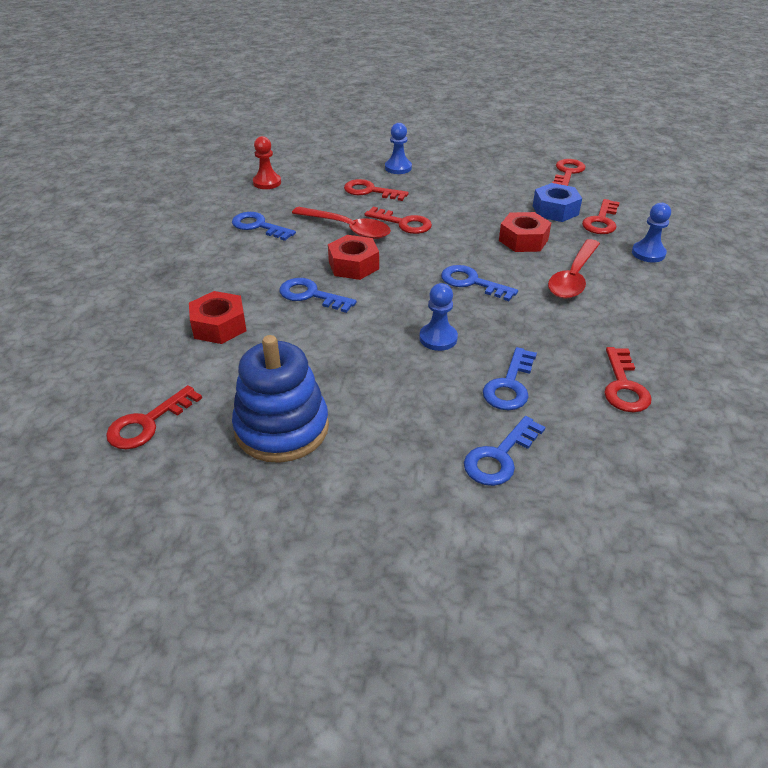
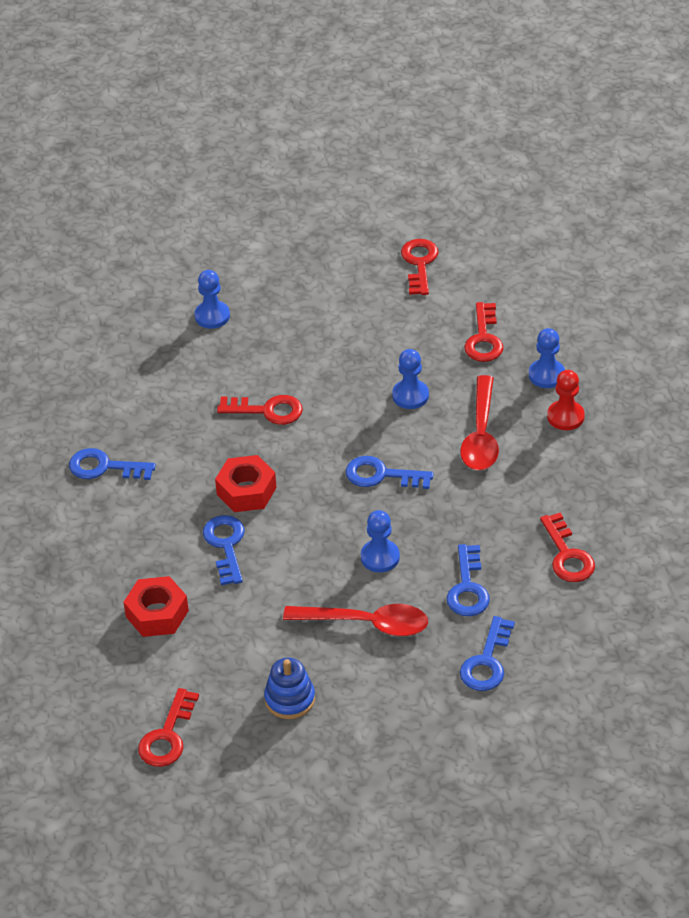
camera: 20 degrees left, 5 degrees up
blue stacking toy [232,335,329,463] -> blue stacking toy [264,658,315,719], size x0.58
red pawn [253,136,281,189] -> red pawn moved to [547,370,585,430]
blue key [280,278,357,313] -> blue key turned 75 degrees clockwise [203,515,245,585]
red spoon [292,207,391,239] -> red spoon moved to [283,604,428,636]
red key [344,179,409,201] -> none
red nut [499,212,551,252] -> blue pawn [392,349,429,409]
blue nut [533,183,582,222] -> none

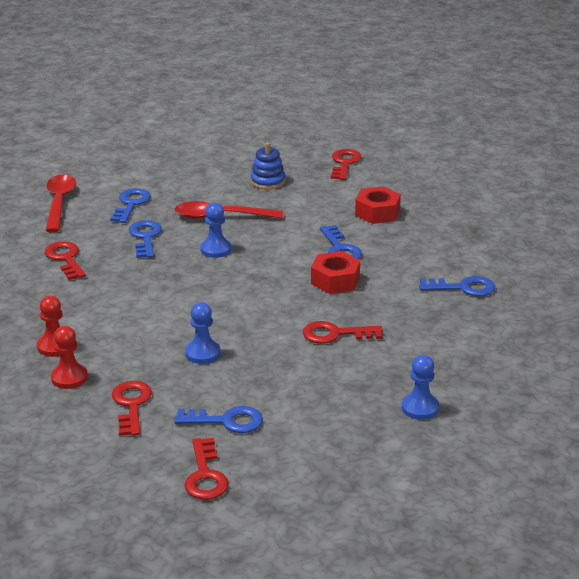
camera: 170 degrees right, 15 degrees down
blue key [346,456,434,489] -> blue key moved to [174,406,263,433]
red spoon [460,375,499,470] -> red spoon moved to [46,174,76,232]
blue pawn [529,328,565,388] -> red pawn [51,326,88,389]

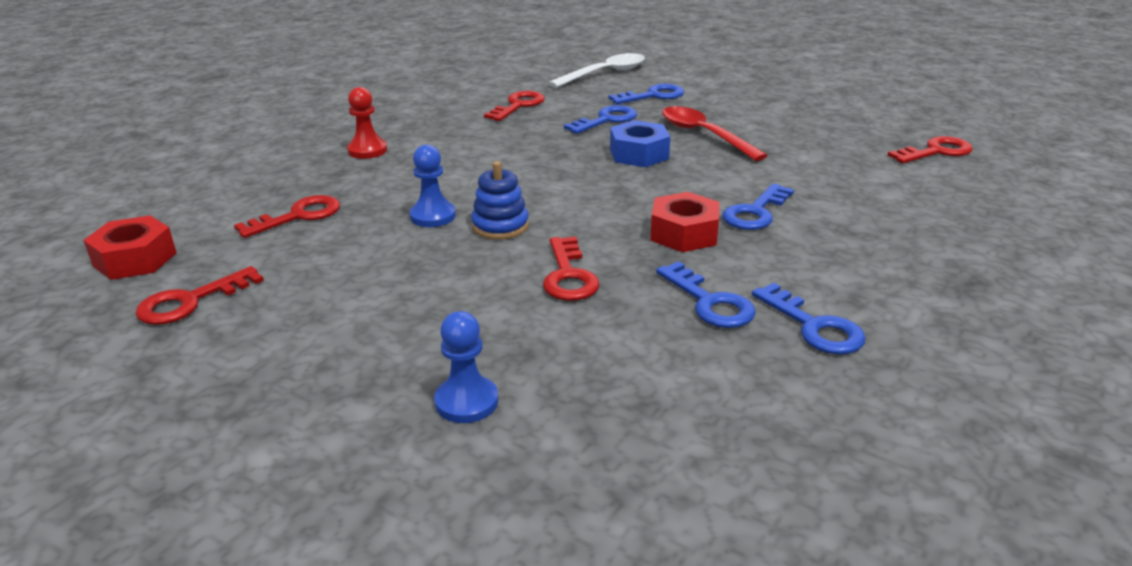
camera: 55 degrees right, 0 degrees up
red spoon [46,174,76,232] -> white spoon [548,53,645,88]
red pawn [51,326,88,389] -> none
blue key [174,406,263,433] -> blue key moved to [656,261,756,328]
blue pawn [200,203,232,258] -> blue nut [610,120,670,167]
blue stacking toy [250,142,285,190] -> blue stacking toy moved to [471,161,529,240]
red key [303,321,383,344] -> red key turned 150 degrees counterclockwise [543,237,600,301]
red nut [355,186,401,224] -> red nut moved to [83,216,177,280]

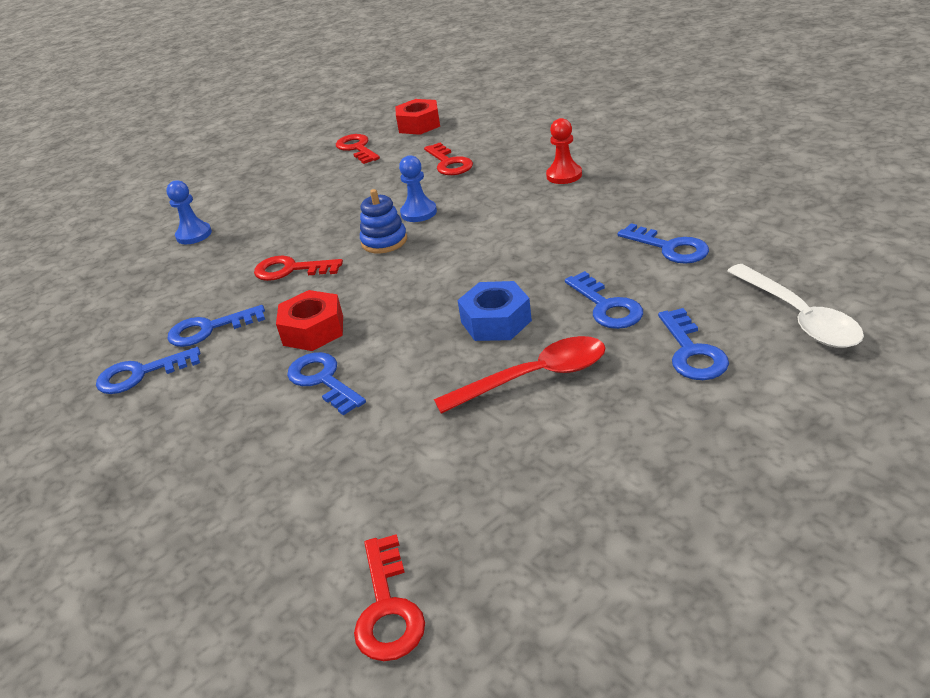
camera: 110 degrees right, 5 degrees up
red key [484,91,545,121] -> blue key [618,223,709,264]

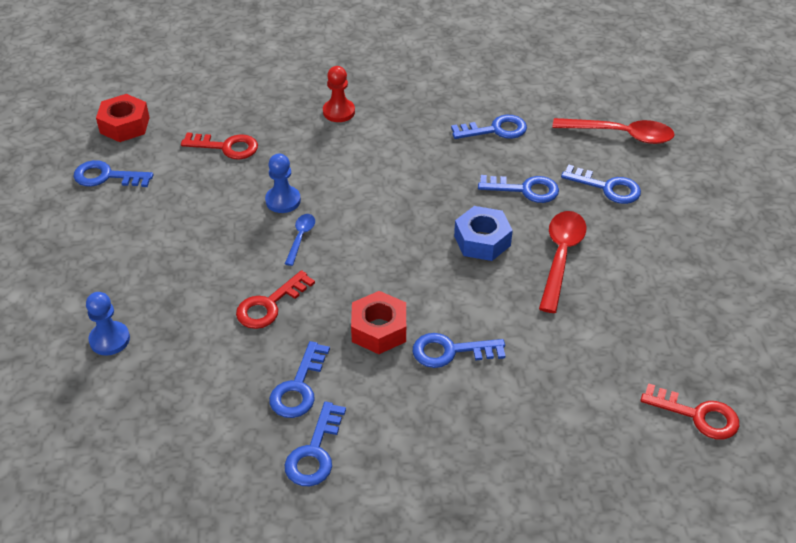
camera: 60 degrees left, 10 degrees up
red key [336,134,380,164] -> blue key [73,160,154,187]
blue stacking toy [360,189,407,253] -> blue spoon [285,214,315,266]
white spoon [727,264,864,348] -> red spoon [552,118,675,144]

